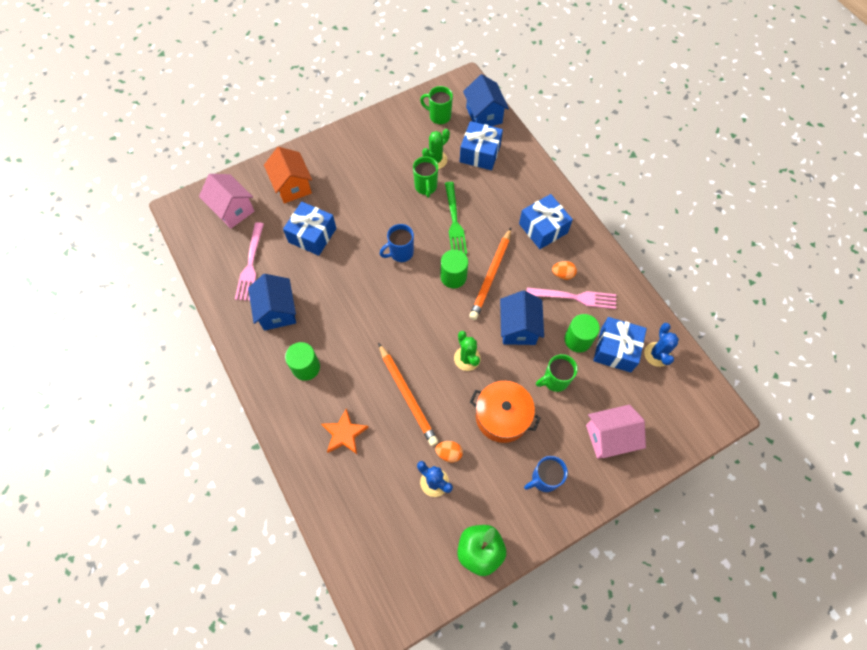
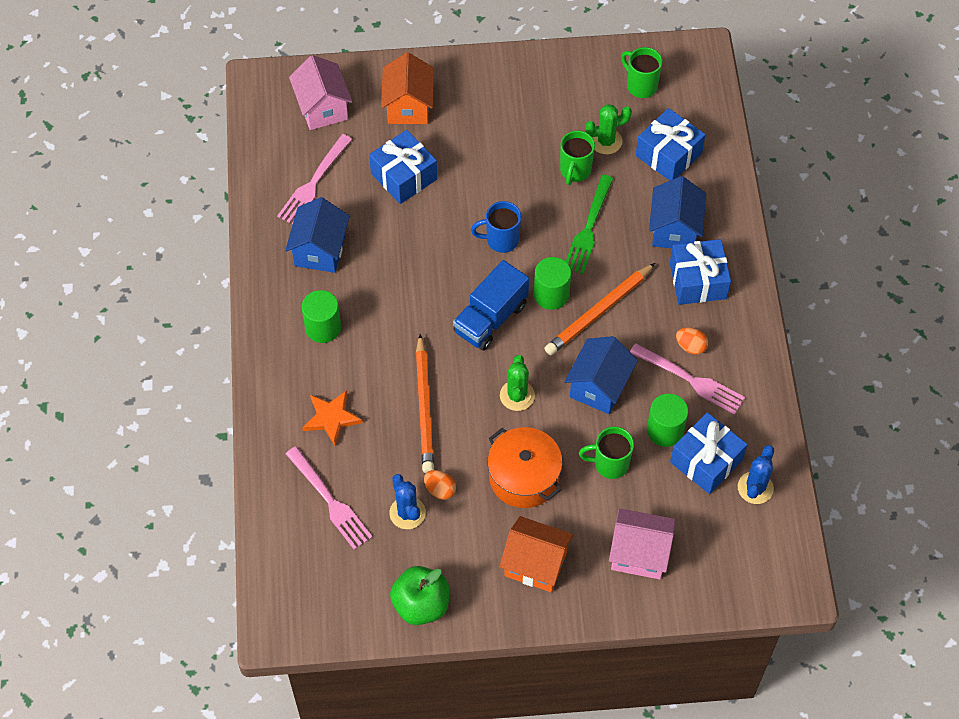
camera: 25 degrees right, 5 degrees down
blue house [463,74,509,126] -> blue house moved to [649,176,706,248]
blue mug [524,456,568,492] -> orange house [500,516,573,592]
none -> pink fork [286,446,373,550]
none -> blue truck [453,260,529,351]

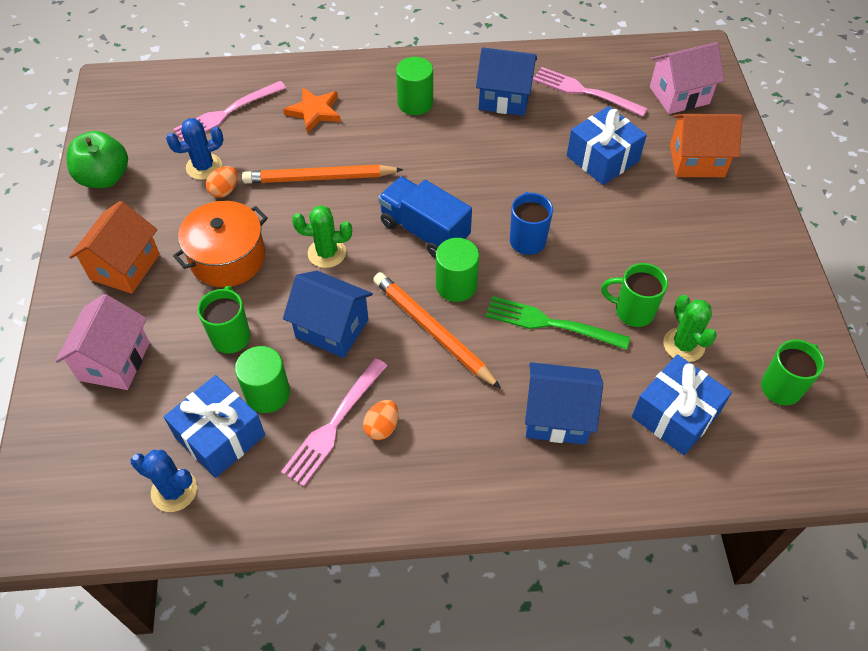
camera: 90 degrees right, 5 degrees down
blue gift [670,239,731,305] -> none

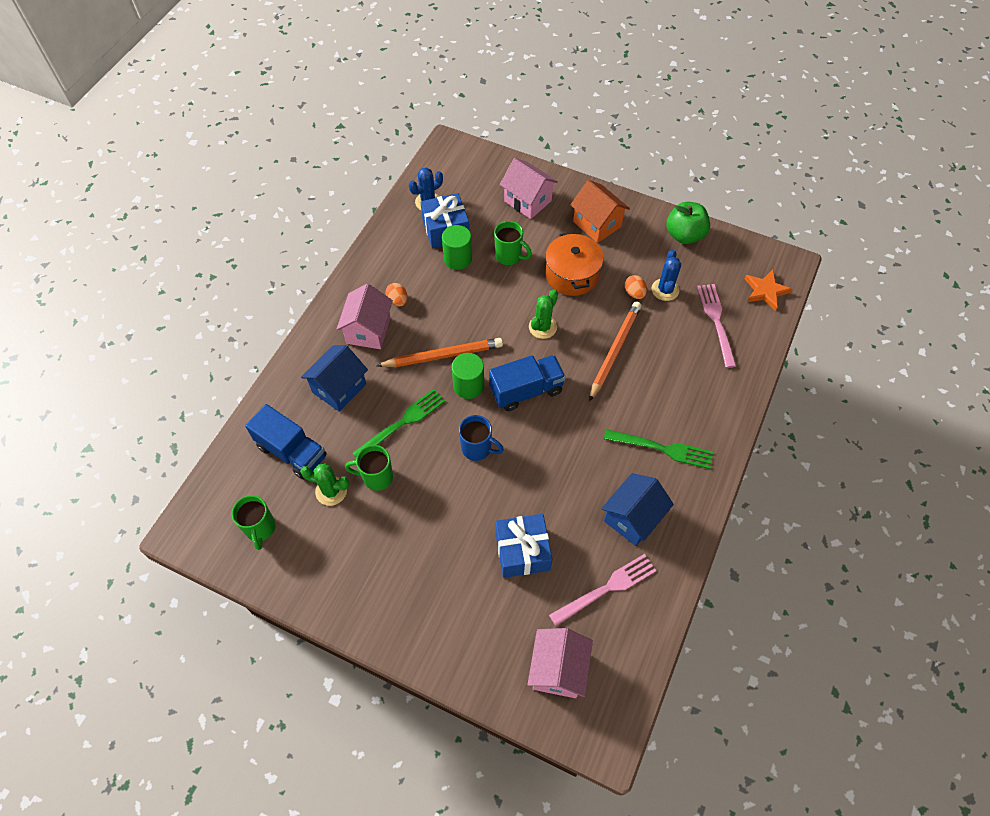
camera: 120 degrees right, 5 degrees up
pink fork [281,358,388,487] -> none
orange star [283,88,341,133] -> orange star moved to [745,270,792,311]
blue house [283,271,373,358] -> none
green cylinder [396,57,433,115] -> green fork [604,429,713,469]
green mug [601,263,668,327] -> green mug turned 135 degrees counterclockwise [345,445,393,491]
blue gift [632,354,732,456] -> blue truck [245,404,327,480]
orange house [670,114,743,177] -> none
none -> pink house [336,284,393,349]

